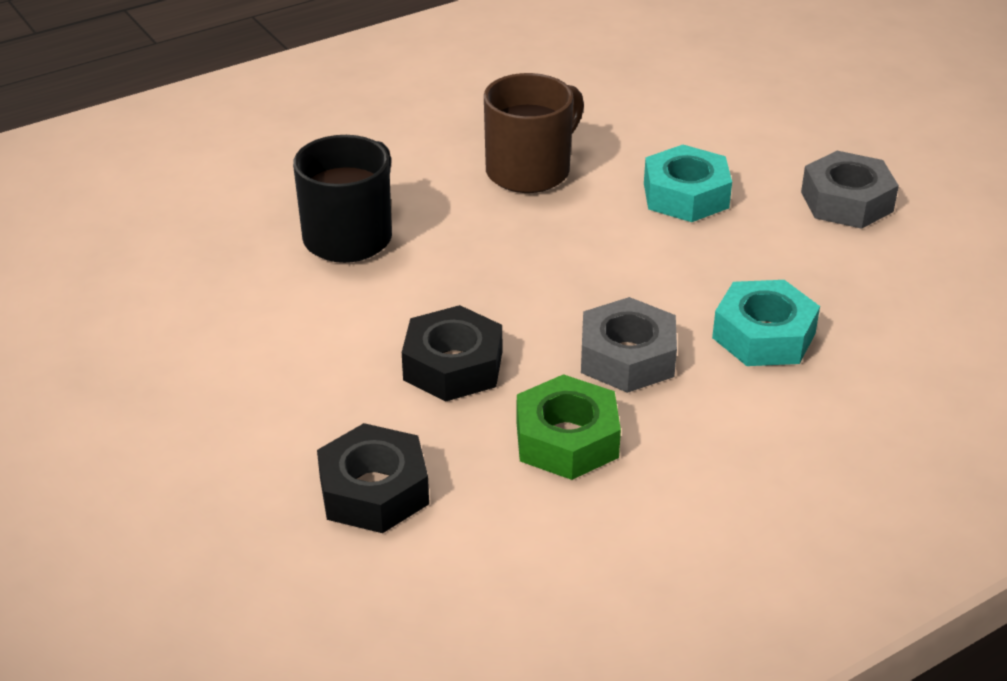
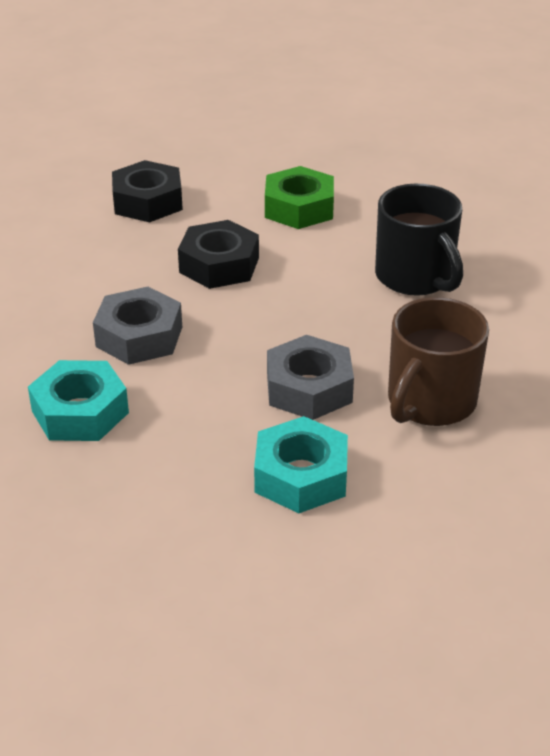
camera: 125 degrees right, 0 degrees up
brown mug [484,73,584,193] -> brown mug turned 45 degrees clockwise [388,297,489,426]
green nut [516,374,621,480] -> green nut moved to [265,166,334,229]
grey nut [801,151,899,229] -> grey nut moved to [267,335,354,420]

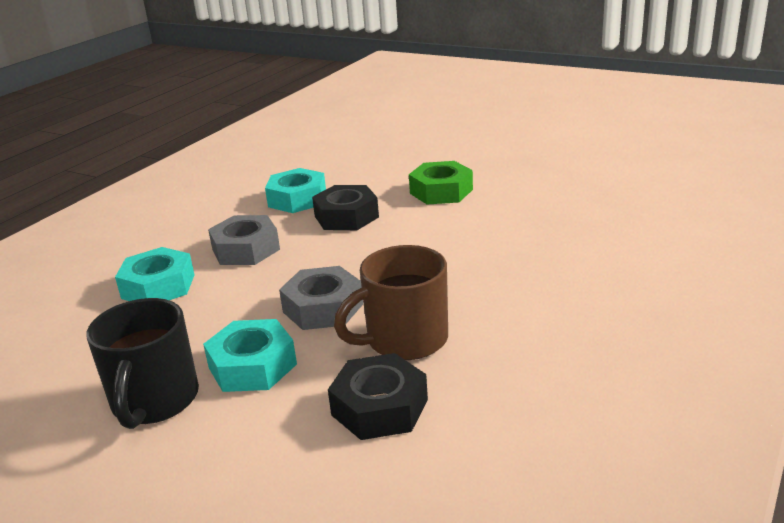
camera: 30 degrees right, 10 degrees down
black nut [112,160,183,222] -> black nut moved to [328,353,428,440]
black mug [375,184,463,296] -> black mug moved to [87,298,199,429]
none -> turquoise nut [265,168,326,213]

